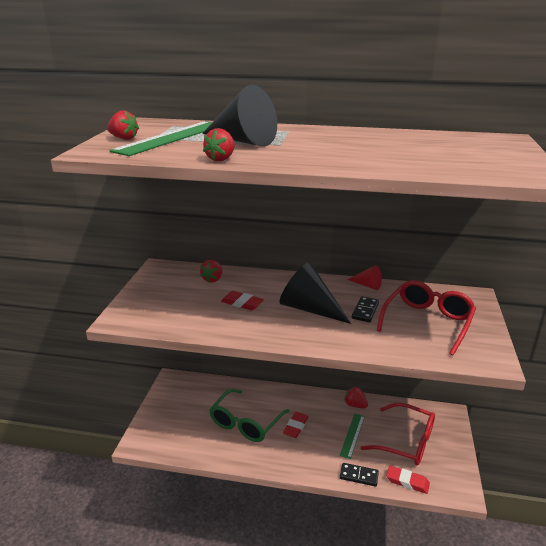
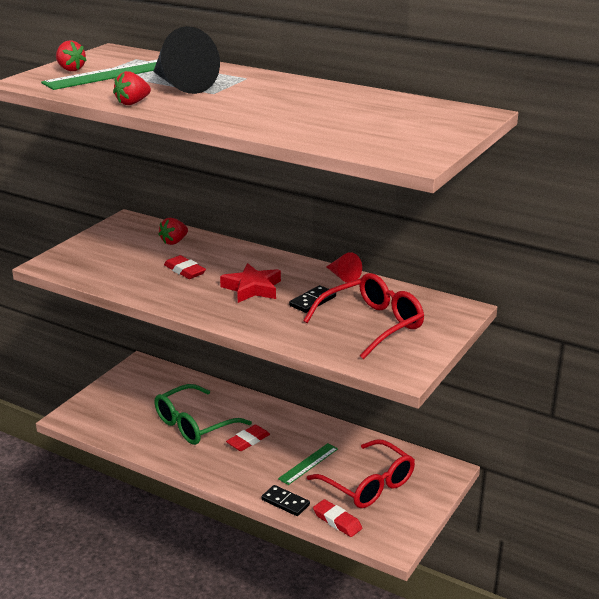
camera: 20 degrees right, 0 degrees up
black cone [280,262,351,324] -> red star [220,263,281,303]
red strawberry [344,387,368,408] -> none

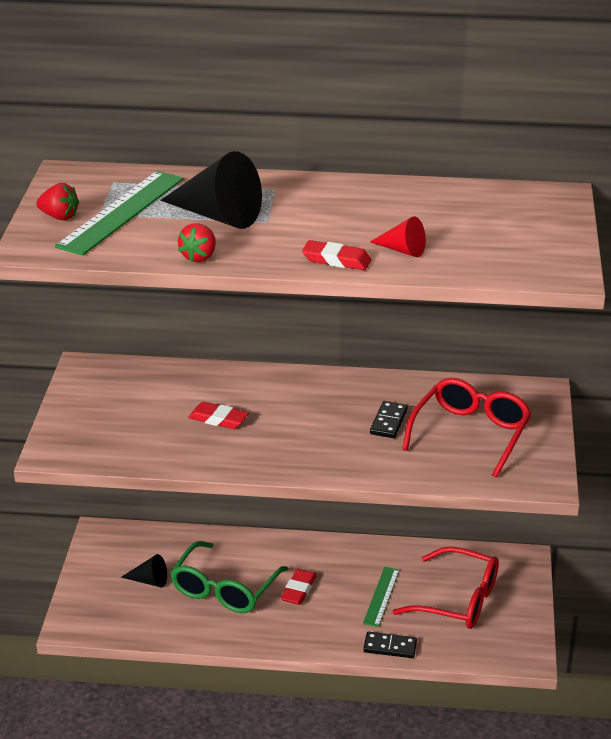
camera: 25 degrees left, 5 degrees up
red strawberry [158,218,188,245] -> none
red star [220,263,281,303] -> none
red eraser [313,499,362,537] -> red eraser moved to [302,240,372,270]
red cone [326,252,362,283] -> red cone moved to [370,216,426,257]
none -> black cone [121,554,167,587]

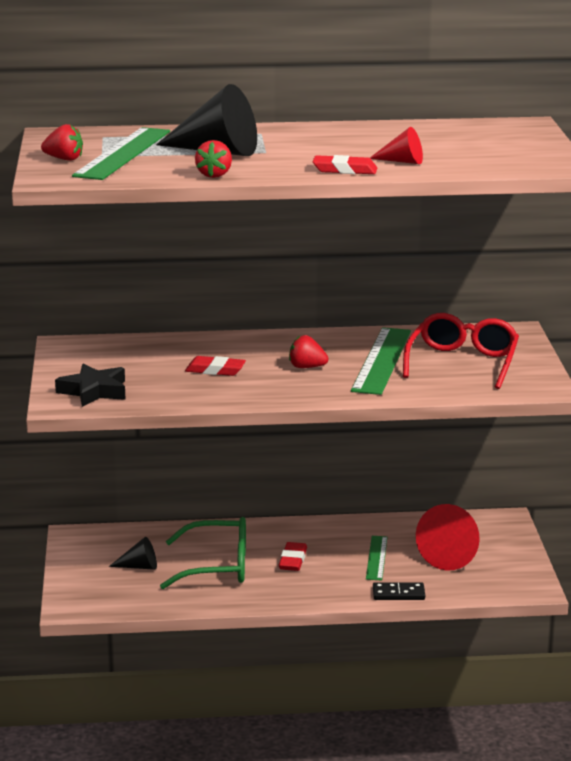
camera: 10 degrees left, 10 degrees down
green glasses [170,541,288,613] -> green glasses turned 105 degrees counterclockwise [160,517,246,589]
black domino [370,401,408,438] -> green ruler [351,327,411,395]
red glasses [392,547,499,629] -> red cone [416,504,480,570]
none -> black star [55,364,126,407]
none -> red strawberry [289,335,328,368]

